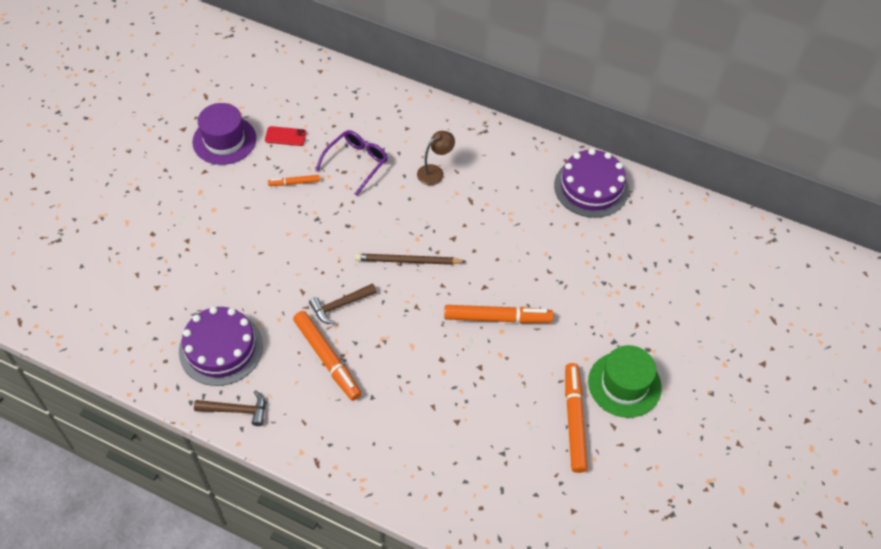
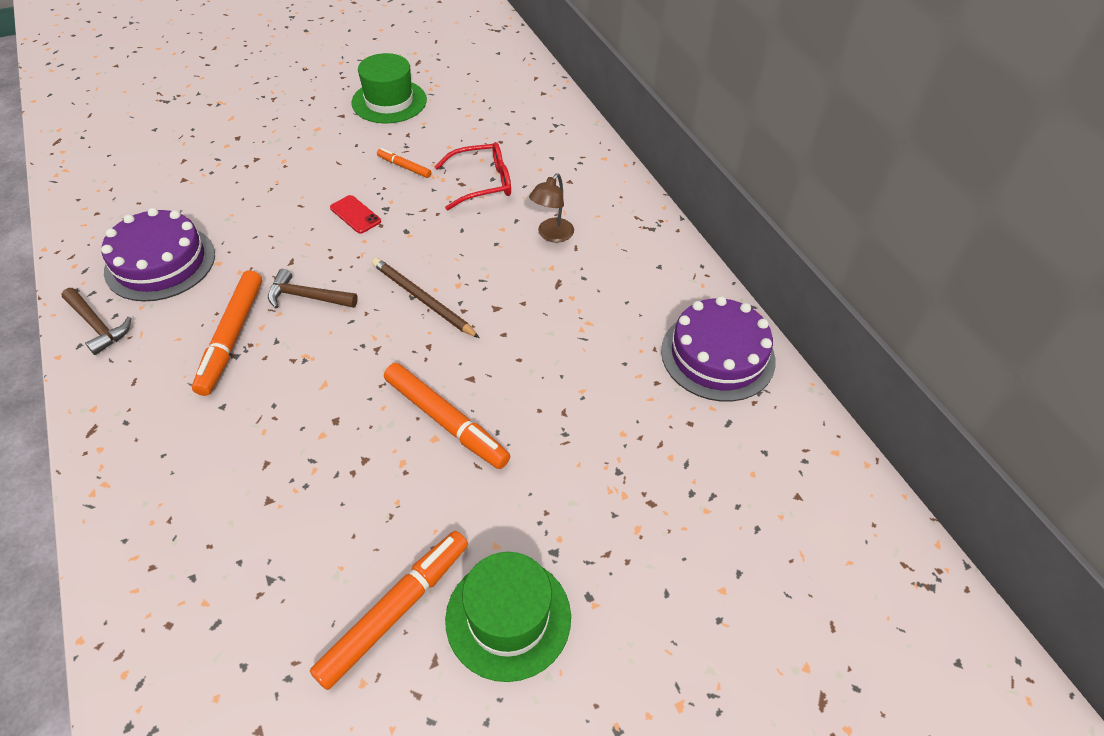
camera: 40 degrees right, 5 degrees down
purple hat [192,103,256,165] -> green hat [351,53,427,123]
red phone [265,126,307,146] -> red phone moved to [330,195,381,234]
purple glasses [315,130,388,196] -> red glasses [435,142,511,210]
brown lamp [417,131,455,185] -> brown lamp turned 120 degrees clockwise [529,173,574,243]

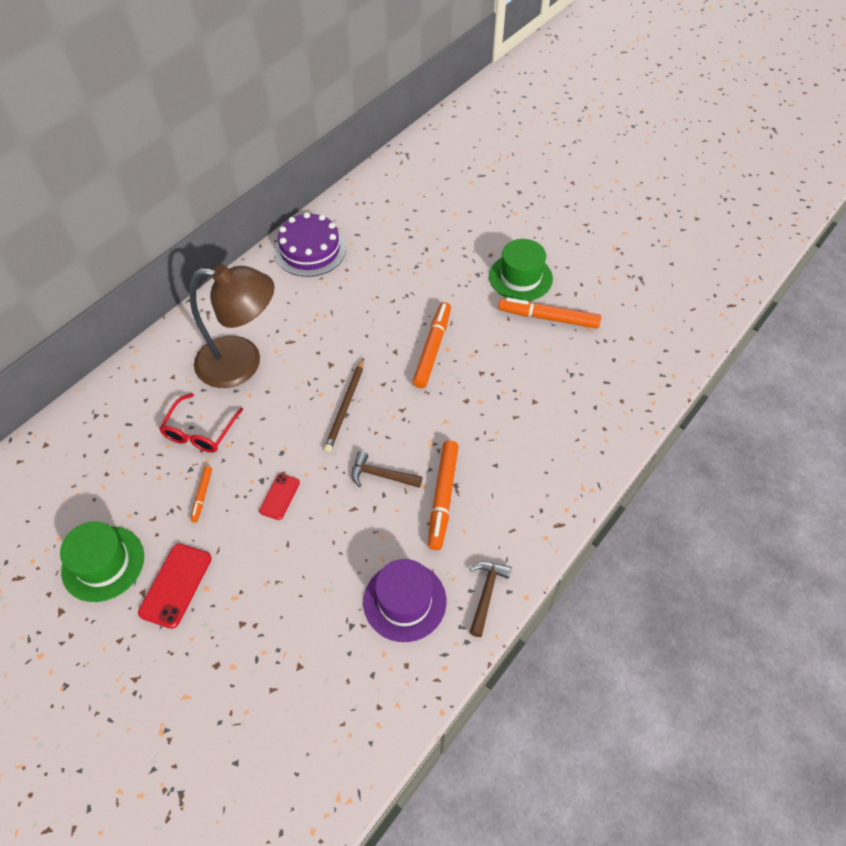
camera: 115 degrees left, 5 degrees up
purple cake [101,208,215,302] -> purple hat [363,559,446,642]
orange marker [192,270,262,396] -> orange marker turned 120 degrees clockwise [428,440,459,550]
brown hammer [268,269,358,308] -> brown hammer turned 120 degrees clockwise [352,451,423,488]
red glasses [435,142,511,210] -> red glasses turned 120 degrees counterclockwise [159,393,243,453]
brown lamp [529,173,574,243] -> brown lamp [190,264,275,388], size x2.30
none -> red phone [138,543,212,629]

